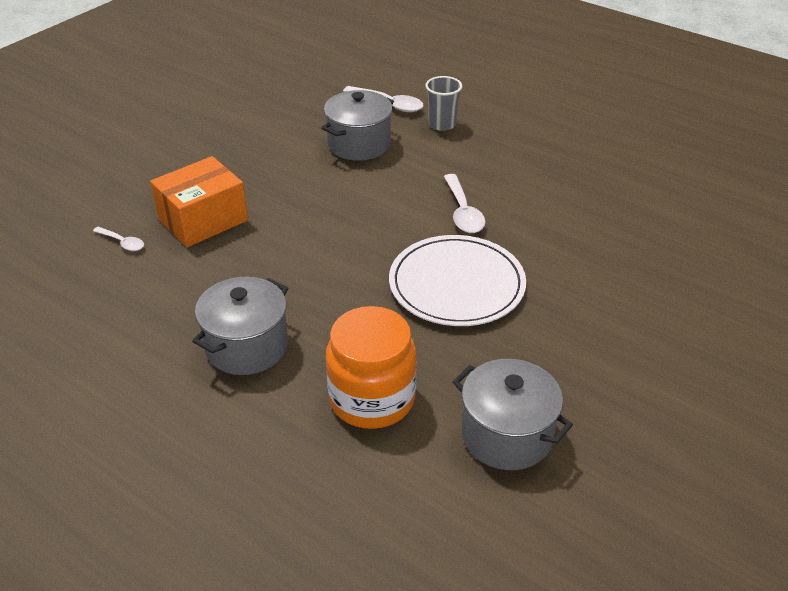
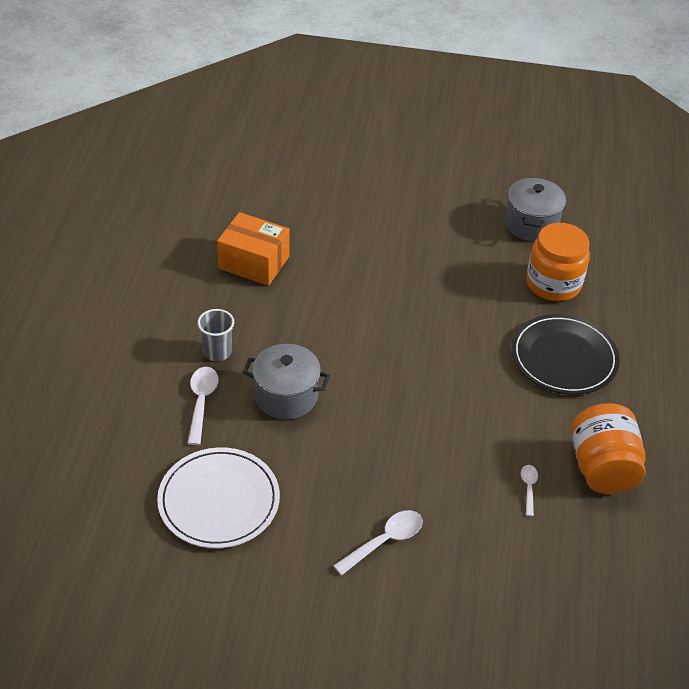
camera: 120 degrees left, 5 degrees up
orange box [150,156,248,247] -> orange box moved to [217,212,290,286]
grey pot [192,277,288,375] -> black plate [511,314,620,395]
white plate [389,235,526,326] -> white plate moved to [157,447,280,548]
white spoon [444,174,486,233] -> white spoon moved to [333,510,423,575]
none -> orange jar [571,403,646,494]

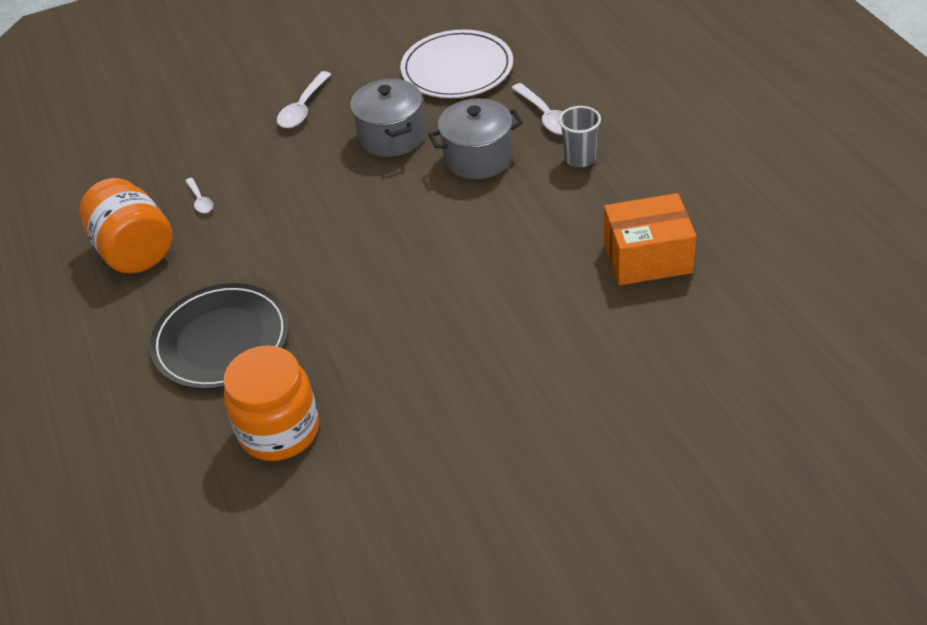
camera: 155 degrees right, 0 degrees up
grey pot [505,177,566,241] -> grey pot moved to [350,79,425,157]

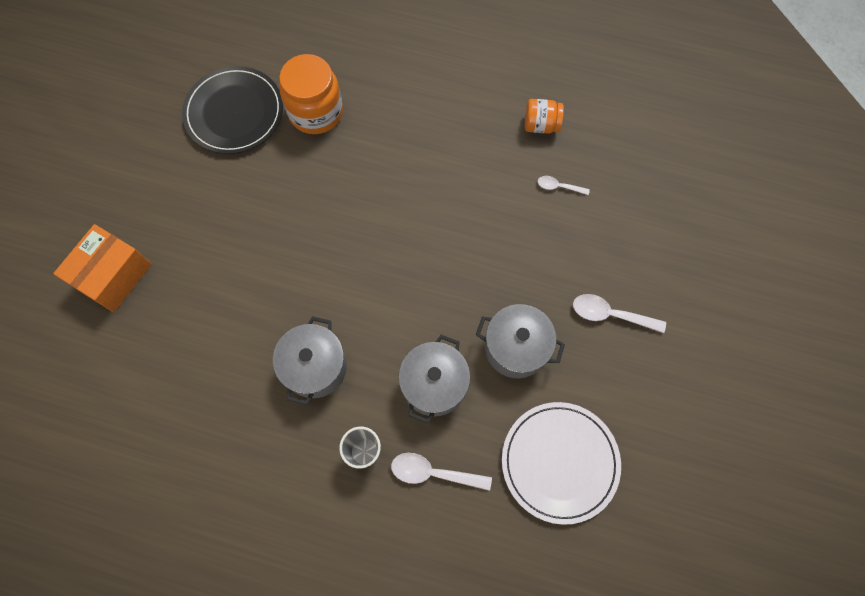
camera: 125 degrees right, 25 degrees up
orange jar [79,178,173,274] -> orange jar [525,99,564,134], size x0.57
black plate [150,283,289,389] -> black plate moved to [182,66,283,154]
white spoon [277,71,331,128] -> white spoon turned 45 degrees counterclockwise [573,294,666,333]
orange box [604,193,696,285] -> orange box moved to [53,224,152,312]
none -> grey pot [273,316,347,405]

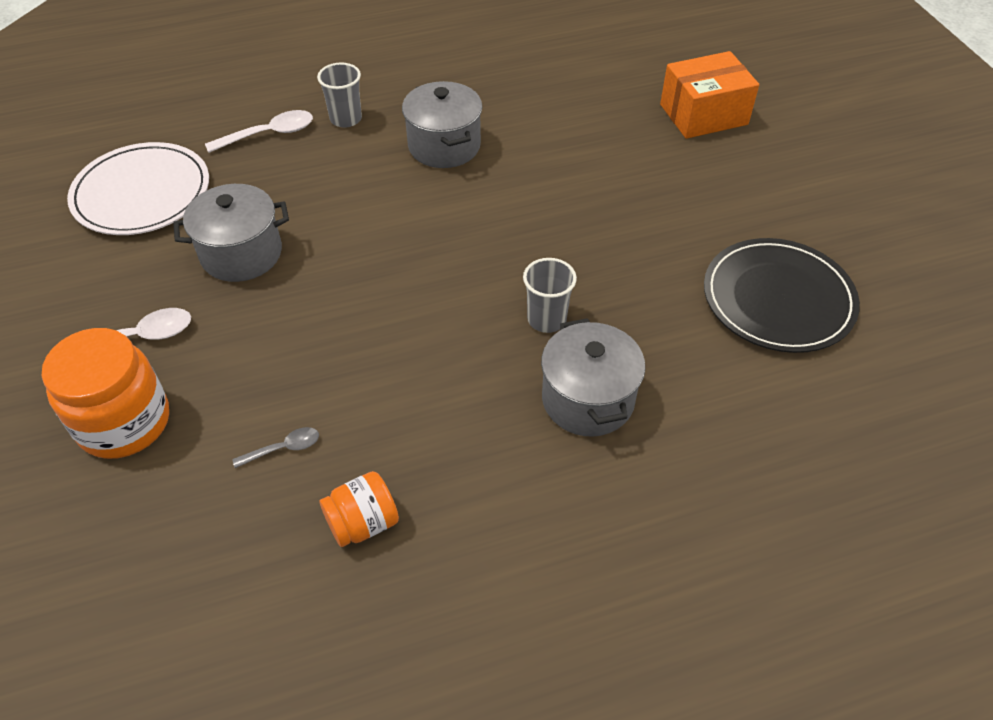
camera: 145 degrees right, 20 degrees down
orange box [53,224,152,312] -> orange box turned 75 degrees clockwise [660,51,759,139]
orange jar [279,54,343,134] -> orange jar moved to [42,328,169,459]
grey pot [398,335,470,424] -> grey pot moved to [541,318,645,437]
white spoon [538,176,590,195] -> grey spoon [232,427,319,468]
none -> grey cup [523,258,577,333]

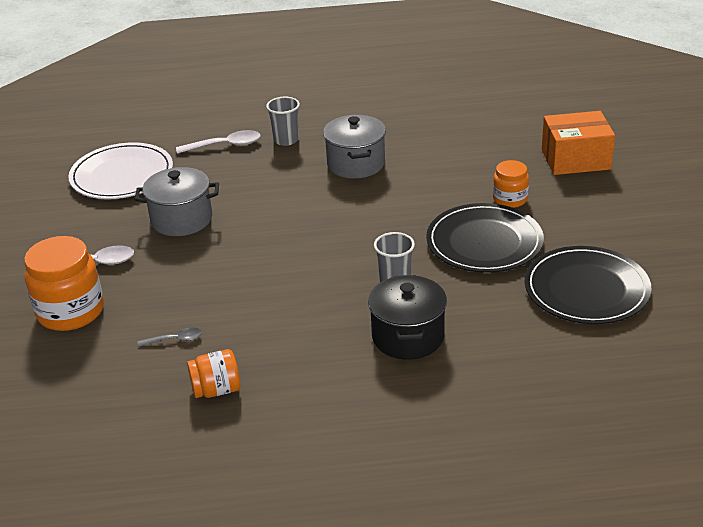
camera: 15 degrees right, 15 degrees down
grey pot [541,318,645,437] -> black pot [368,275,447,360]
none -> black plate [426,203,544,273]
none -> orange jar [493,160,529,208]

